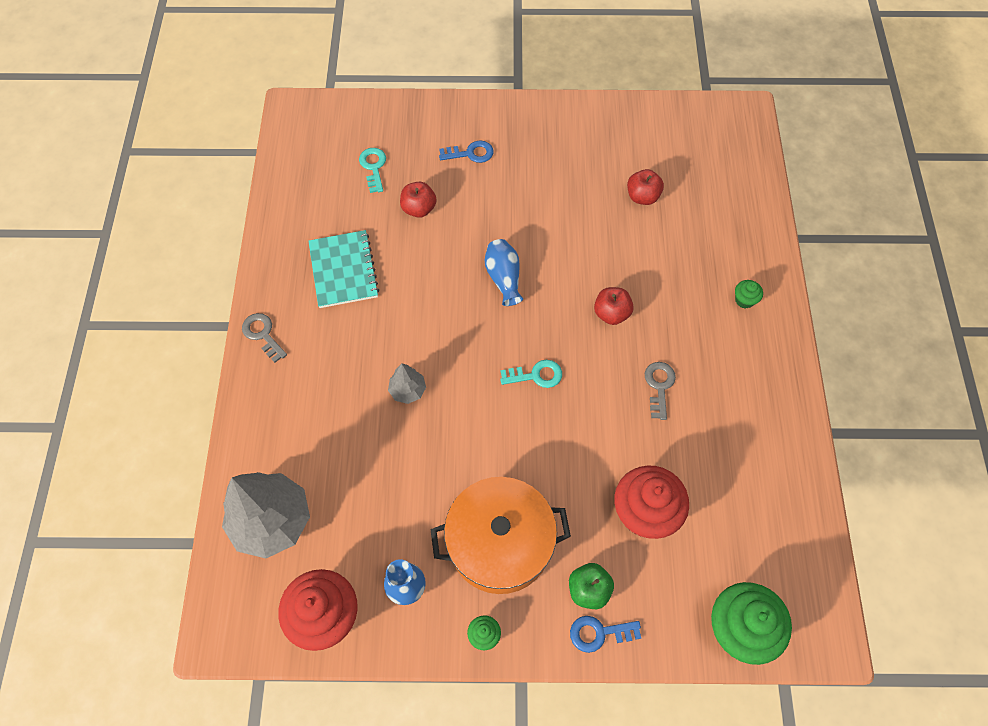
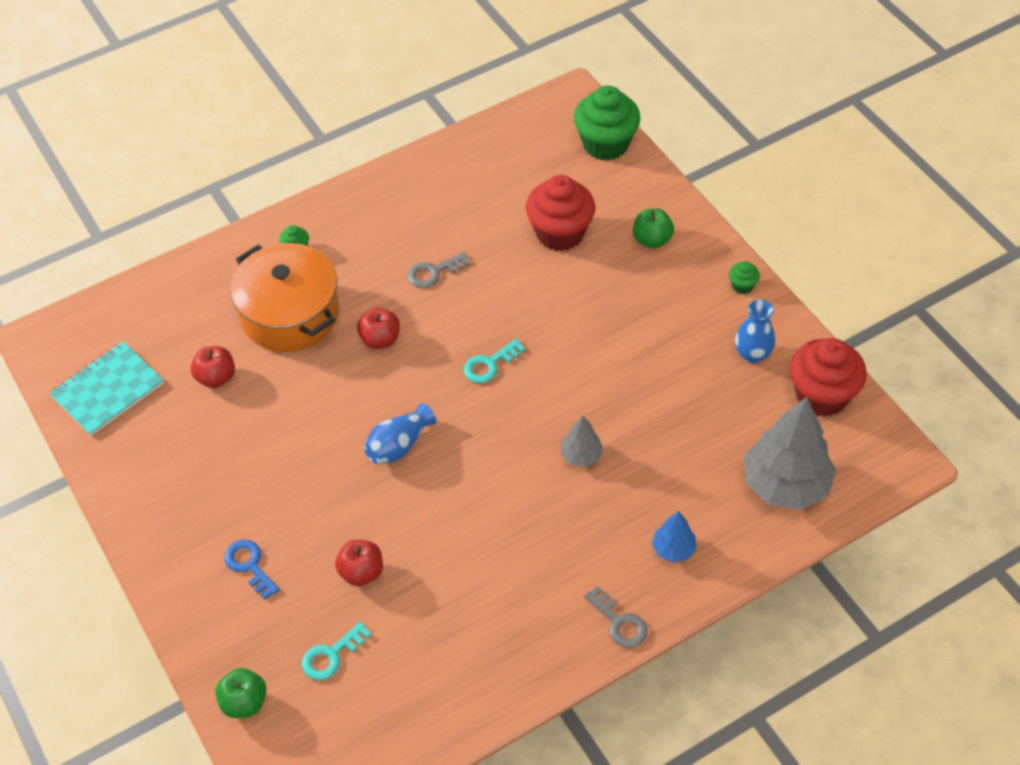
camera: 120 degrees left, 10 degrees down
grey key [242,313,287,363] -> grey key turned 60 degrees counterclockwise [584,586,648,648]
turquoise notebook [308,230,379,308] -> turquoise notebook moved to [50,341,164,436]
orange pot [430,477,571,594] -> orange pot moved to [230,243,339,352]
turquoise key [500,360,562,388] -> turquoise key turned 90 degrees counterclockwise [464,339,525,383]
blue key [570,616,641,653] -> none
none -> green apple [215,668,266,718]
none -> blue tree [652,511,697,563]

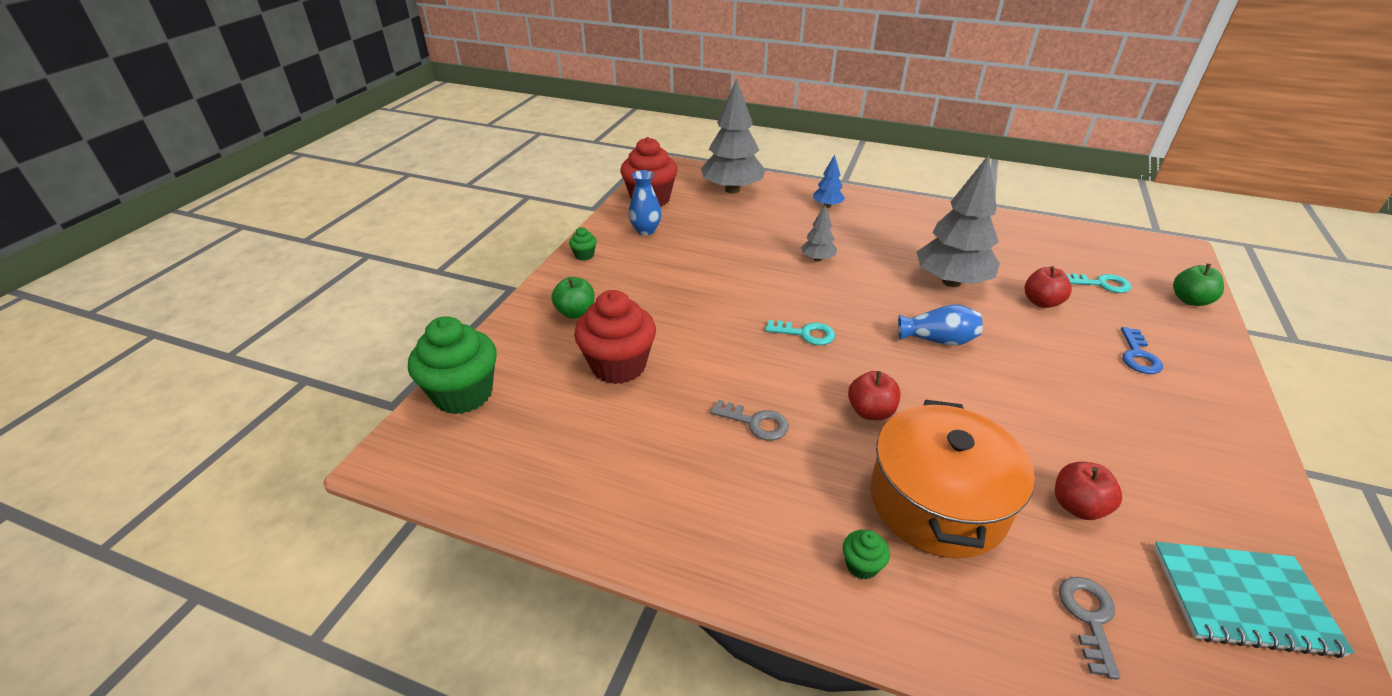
camera: 130 degrees left, 15 degrees down
grey key [584,586,648,648] -> grey key moved to [1059,577,1120,680]
none -> grey tree [916,155,1000,287]

